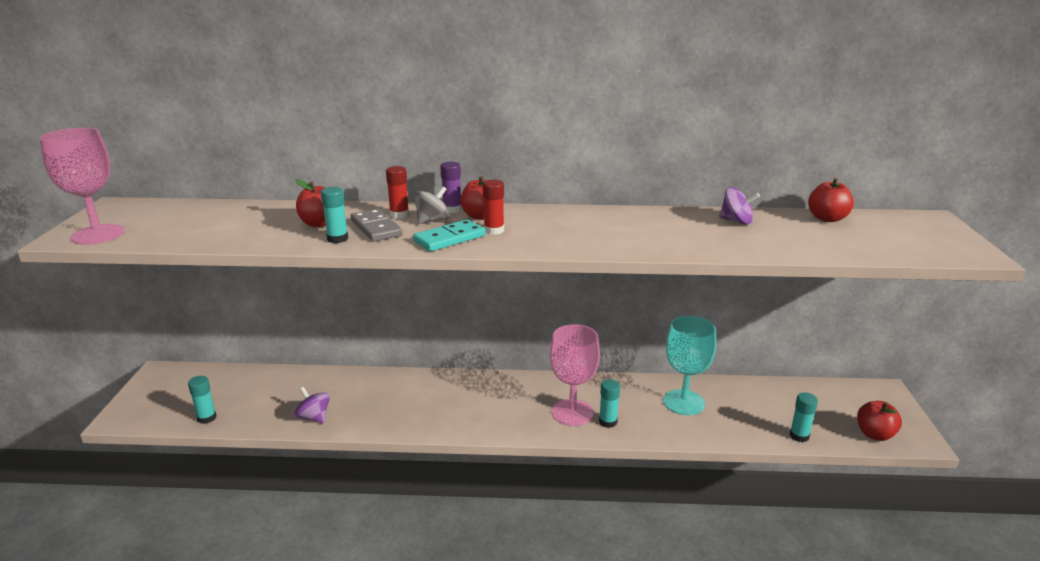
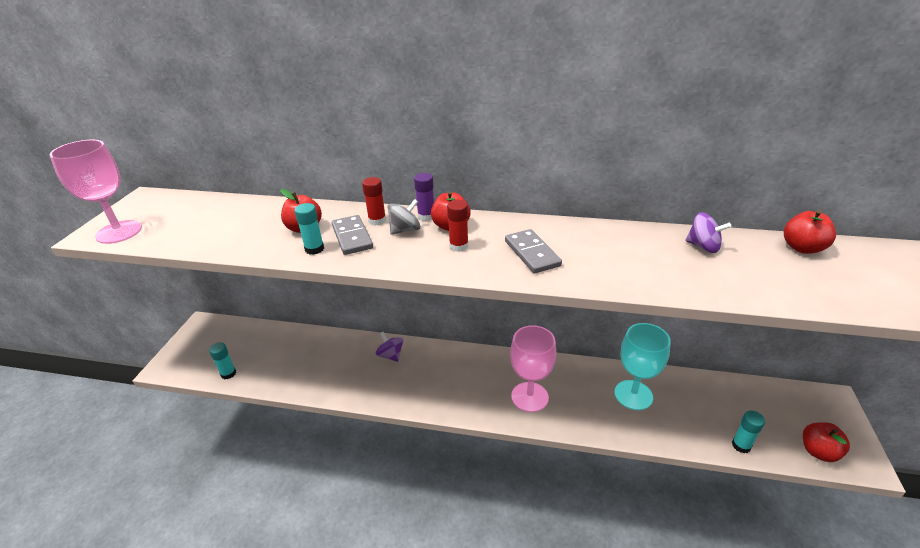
camera: 10 degrees right, 10 degrees up
purple spinning top [294,387,330,423] -> purple spinning top moved to [375,332,403,362]
turquoise domino [413,219,486,251] -> none
turquoise glue stick [599,379,620,428] -> none
none -> grey domino [505,229,562,273]

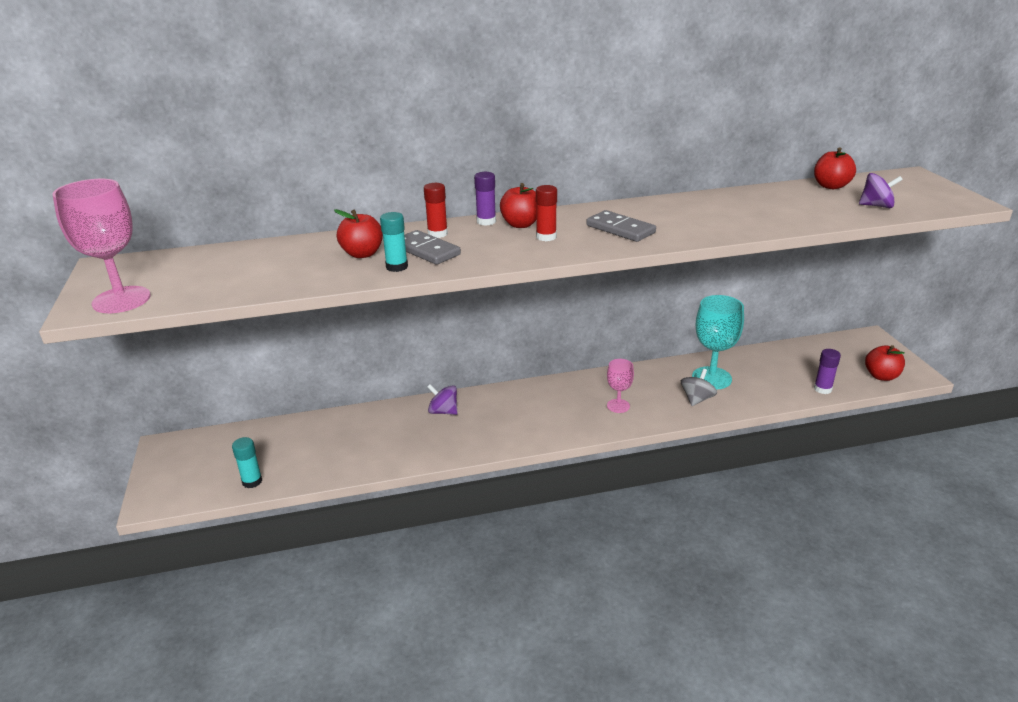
camera: 25 degrees left, 5 degrees down
grey spinning top [388,199,420,234] -> grey spinning top moved to [681,369,717,406]
pink goblet [510,325,556,412] -> pink goblet [607,359,634,413], size x0.56
purple spinning top [685,212,732,253] -> purple spinning top moved to [859,173,903,208]
turquoise glue stick [732,411,765,453] -> purple glue stick [814,349,841,394]

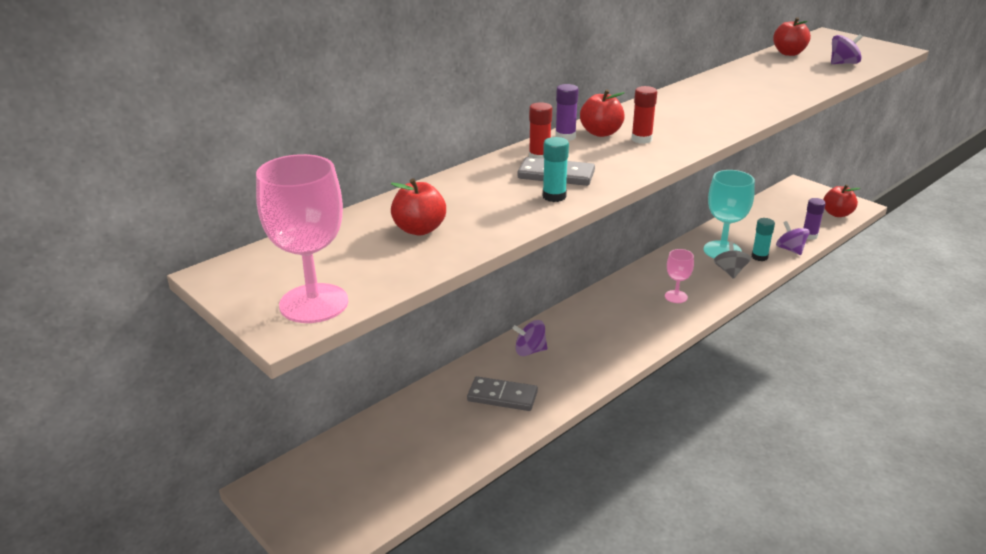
camera: 30 degrees left, 0 degrees up
turquoise glue stick [232,437,262,488] -> turquoise glue stick moved to [751,218,775,261]
red apple [334,209,383,258] -> red apple moved to [391,178,446,235]
grey domino [586,210,656,242] -> grey domino moved to [467,376,538,411]
none -> purple spinning top [776,221,810,255]

